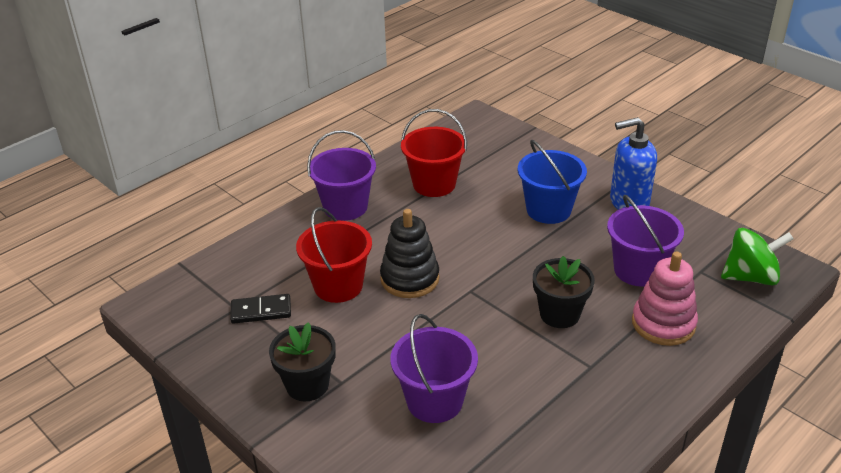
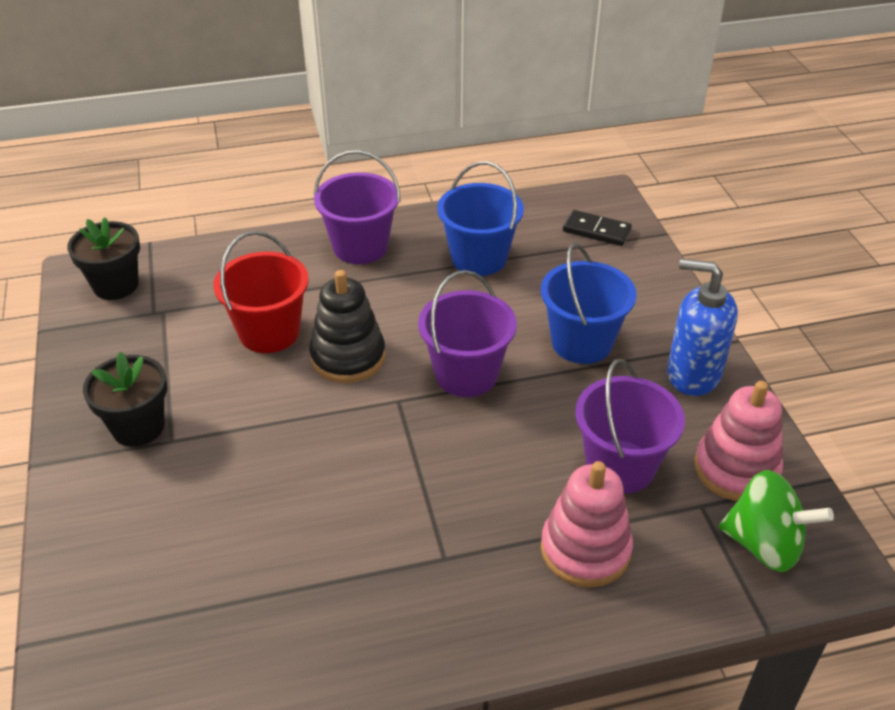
camera: 30 degrees right, 5 degrees up
black domino [230,294,291,324] -> black domino moved to [563,210,632,246]
purple bucket [391,314,478,423] -> purple bucket moved to [418,270,517,397]
red bucket [401,109,467,197] -> blue bucket [437,161,524,276]
black flower pot [533,256,595,328] -> black flower pot moved to [67,217,140,300]
none -> pink stacking toy [694,381,783,501]

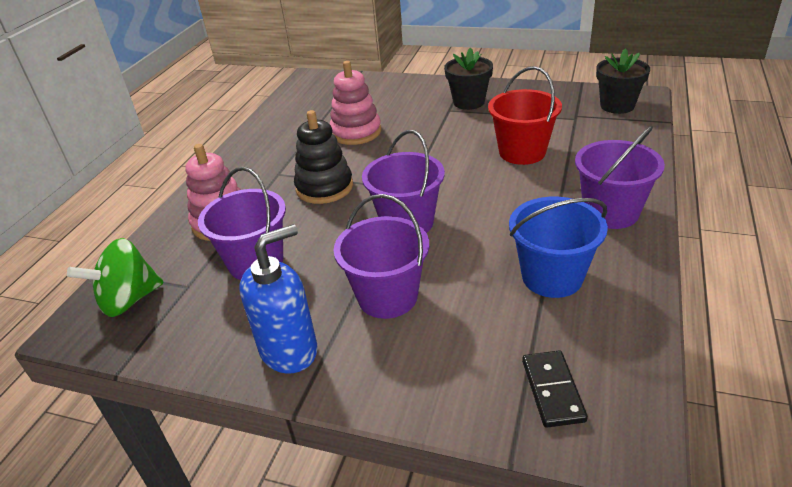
camera: 125 degrees right, 5 degrees down
black stacking toy [309,270,386,383] -> black stacking toy moved to [294,110,353,204]
blue bucket [541,243,637,364] -> purple bucket [333,194,429,319]
black domino [563,210,632,246] -> black domino turned 60 degrees counterclockwise [522,350,588,428]
pink stacking toy [694,381,783,501] -> pink stacking toy moved to [330,61,381,145]

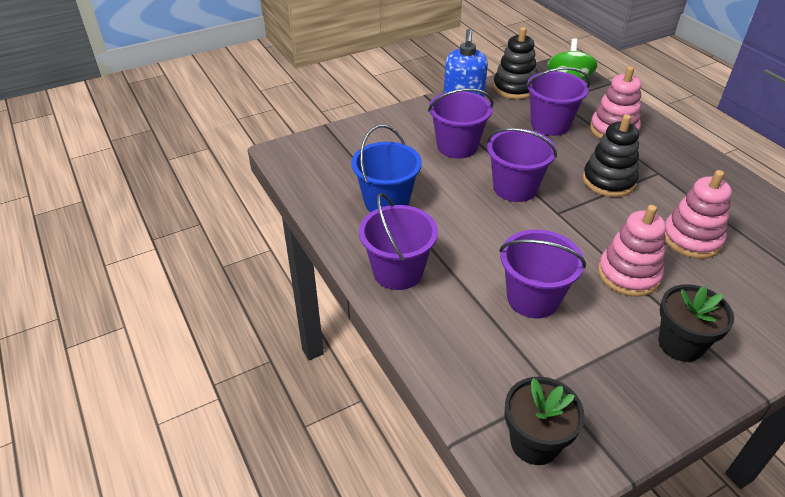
camera: 130 degrees right, 5 degrees up
red bucket [488,66,562,165] -> purple bucket [499,229,586,318]
black domino [522,350,588,428] -> none
none -> black stacking toy [493,27,537,99]
none -> pink stacking toy [598,205,666,297]

